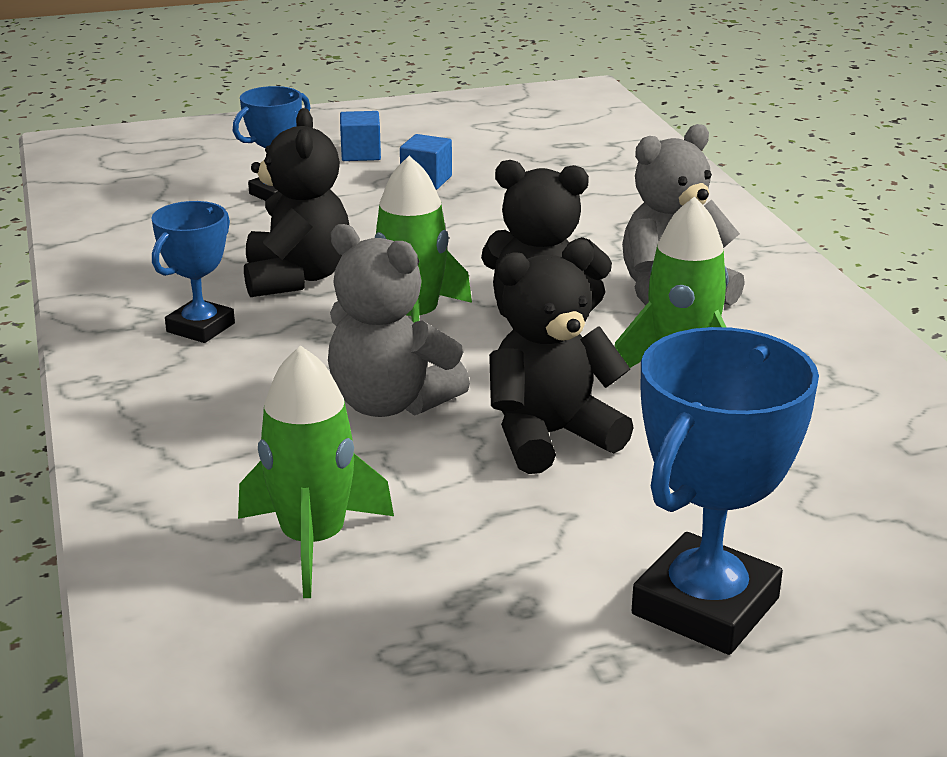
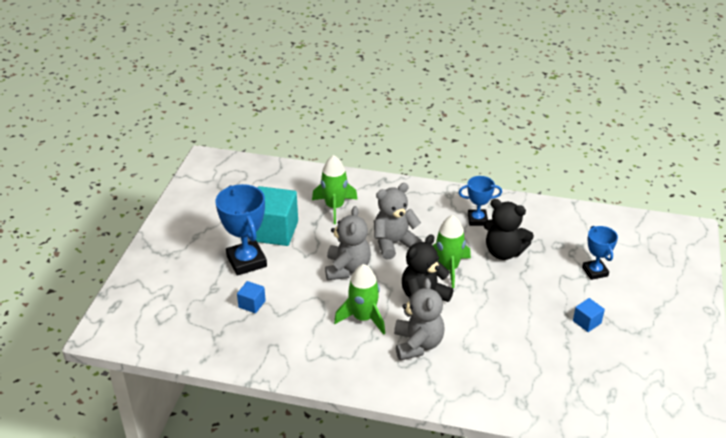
camera: 120 degrees right, 10 degrees up
blue trophy [151,201,235,343] -> blue trophy turned 60 degrees counterclockwise [459,176,502,226]
blue cube [340,111,381,161] -> blue cube moved to [237,281,266,313]
black teddy bear [489,239,634,474] -> grey teddy bear [325,206,371,280]
none -> turquoise cube [256,186,298,246]

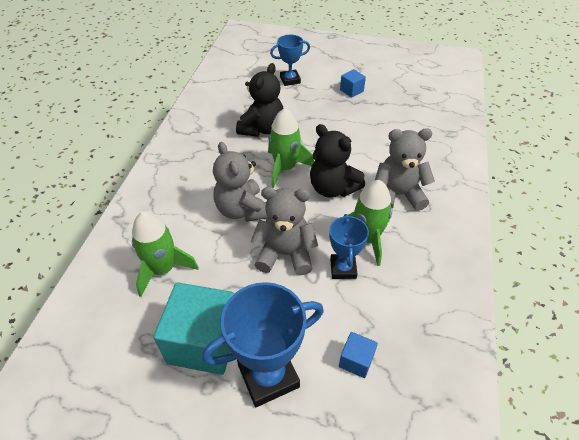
camera: 90 degrees left, 10 degrees up
blue trophy [459,176,502,226] -> blue trophy moved to [329,214,369,279]

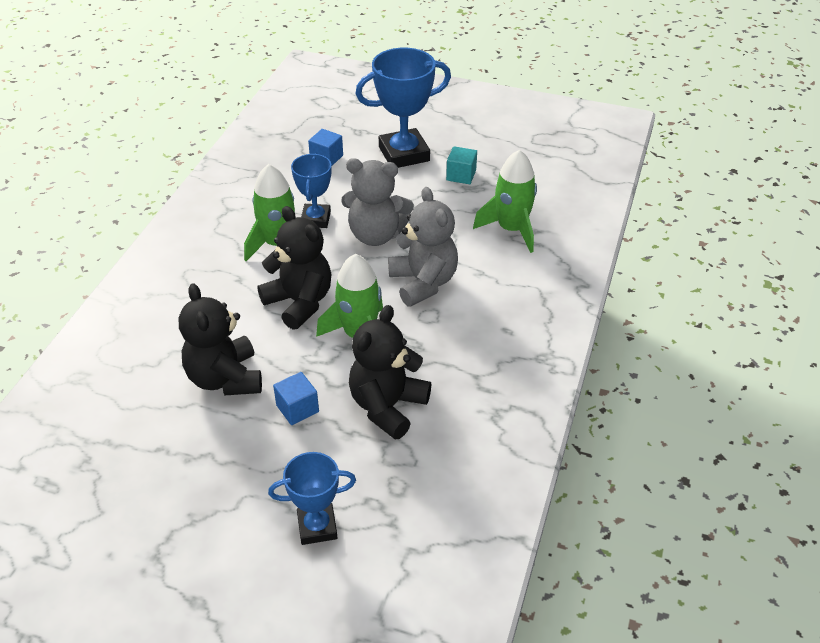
camera: 175 degrees left, 5 degrees down
turquoise cube [153,283,234,375] -> turquoise cube [446,146,477,184], size x0.46
blue cube [340,69,366,98] -> blue cube moved to [273,372,319,425]
grey teddy bear [375,128,435,211] -> none
none -> black teddy bear [179,283,262,396]

